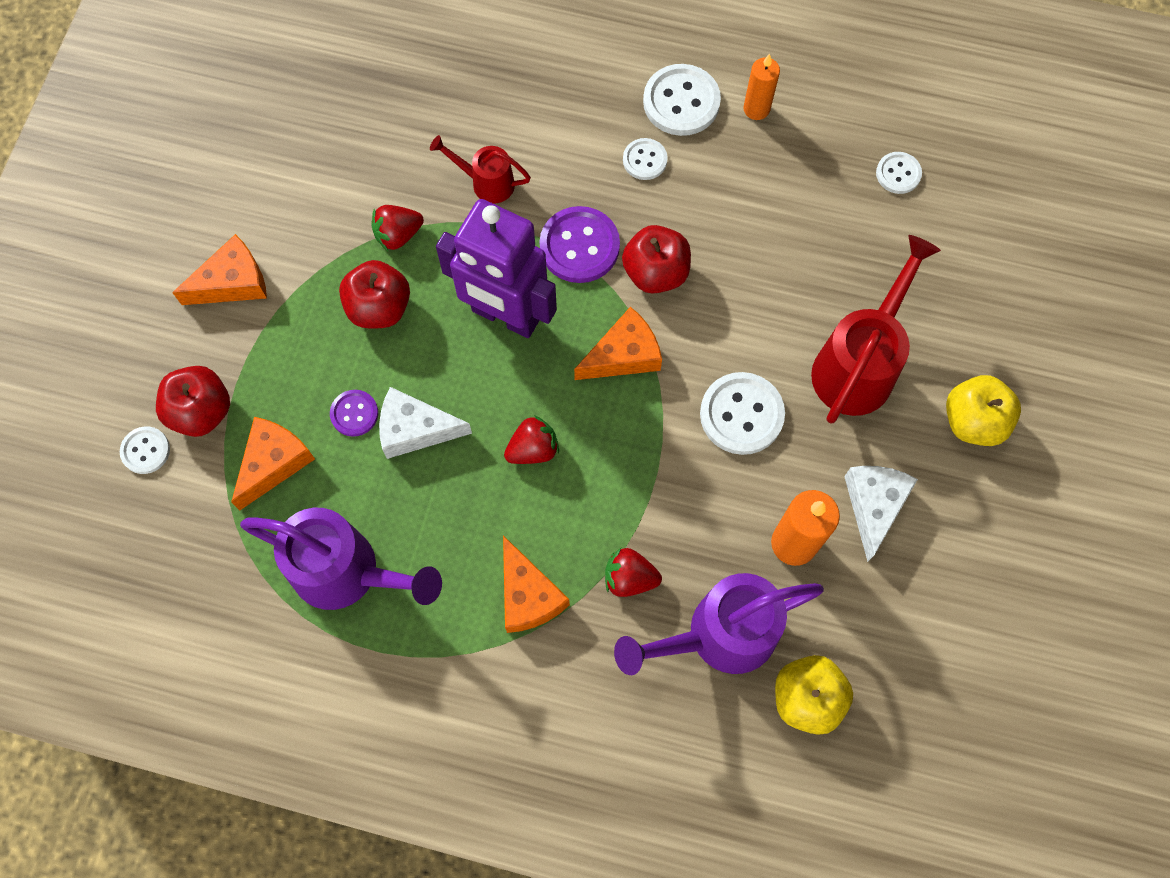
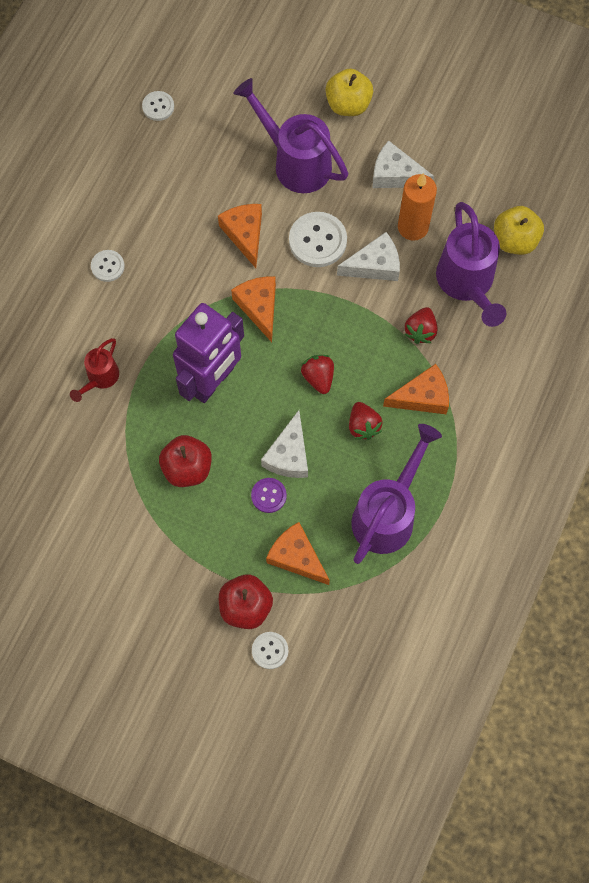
camera: 80 degrees left, 0 degrees up
orange cheese [172,234,267,305] -> orange cheese moved to [218,204,262,268]
red strawberry [371,205,424,251] -> red strawberry moved to [349,402,383,440]
purple button [539,206,620,283] -> none
red apple [622,225,691,294] -> none
white button [643,64,721,136] -> none
orange candle [743,54,780,120] -> none
red watering can [811,235,941,424] -> purple watering can [233,78,348,193]
none -> white cheese [337,232,400,281]

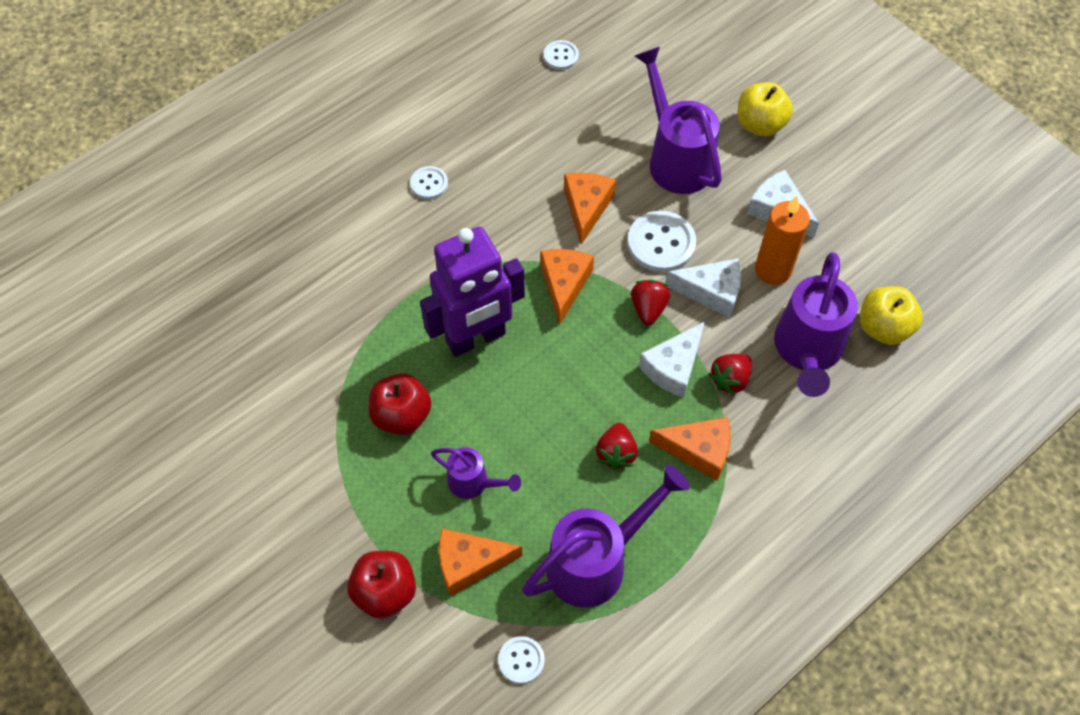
camera: 25 degrees right, 10 degrees down
red watering can [70,338,119,402] -> none
purple button [251,478,287,513] -> purple watering can [431,447,521,499]
white button [252,632,288,669] -> white button moved to [498,636,545,684]
white cheese [261,410,308,478] -> white cheese moved to [639,322,705,398]
orange cheese [266,522,330,585] -> orange cheese turned 75 degrees counterclockwise [439,528,522,596]
red strawberry [301,355,334,394] -> red strawberry moved to [631,280,670,325]

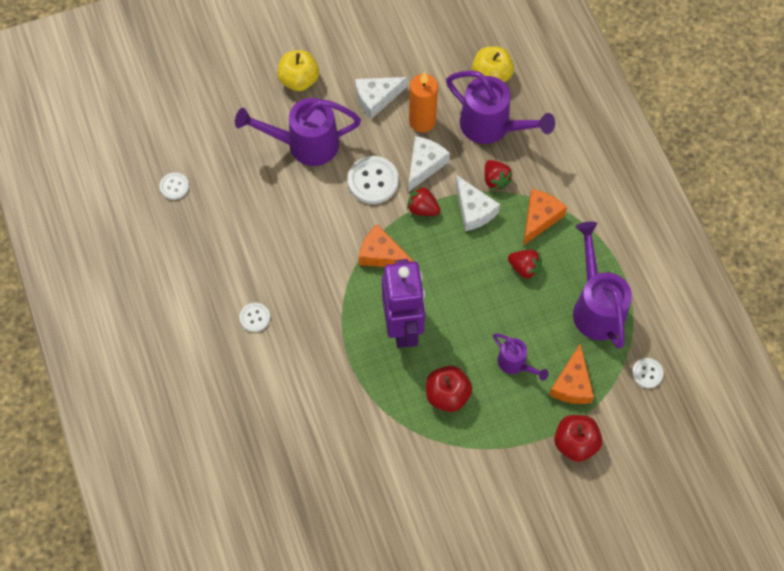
camera: 70 degrees left, 5 degrees up
purple watering can [431,447,521,499] -> purple watering can turned 90 degrees clockwise [493,333,549,381]
orange cheese [564,173,616,245] -> none

